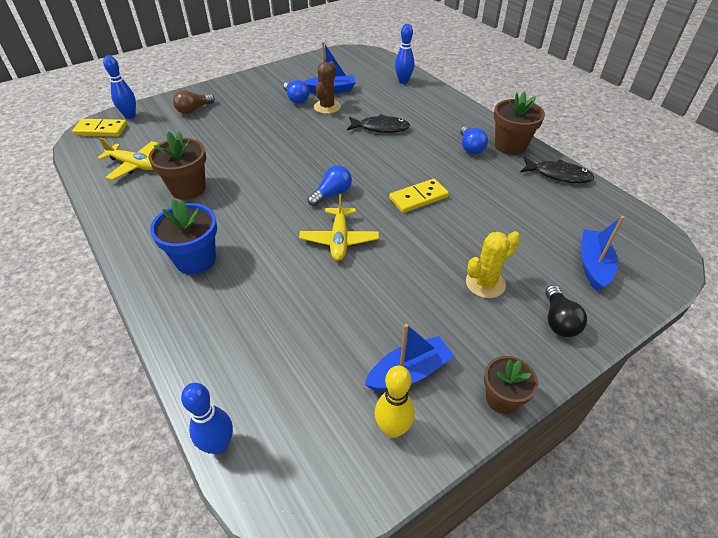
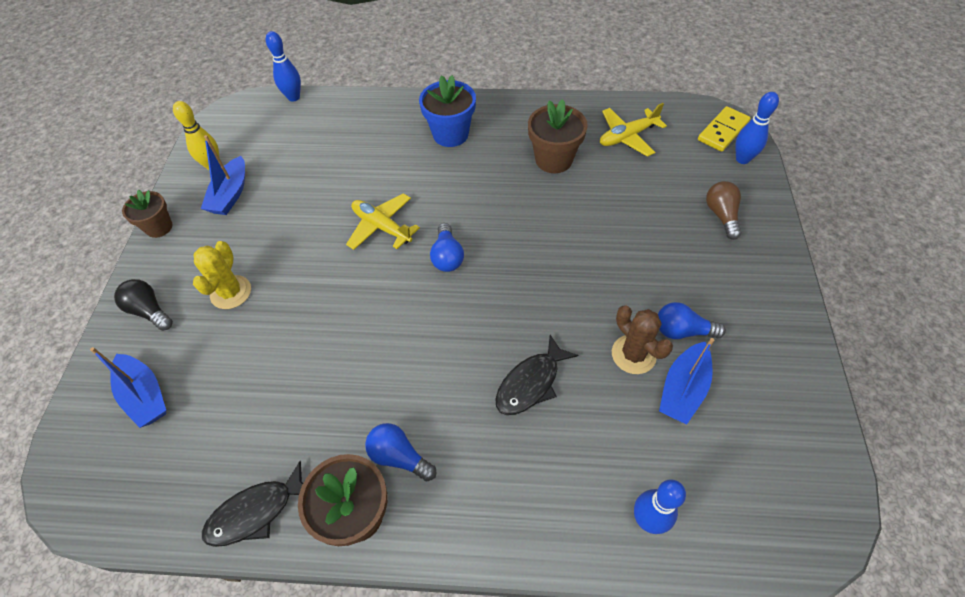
camera: 130 degrees right, 10 degrees up
yellow domino [389,179,449,213] -> none

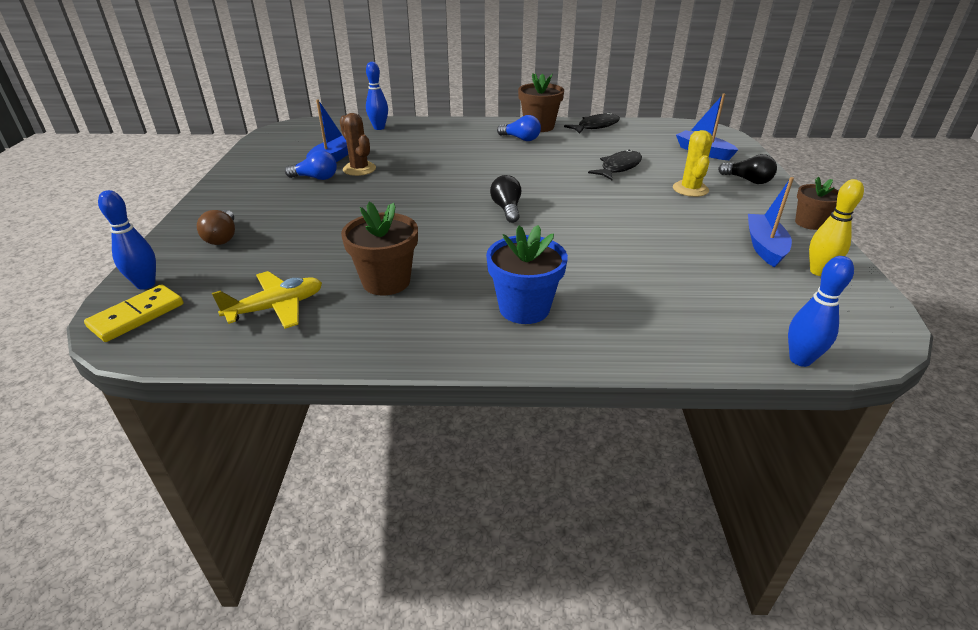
camera: 175 degrees right, 20 degrees down
yellow plane [346,193,420,250] -> none
blue light bulb [430,223,464,272] -> black light bulb [490,175,521,223]
black fish [496,335,578,415] -> black fish moved to [588,149,642,180]

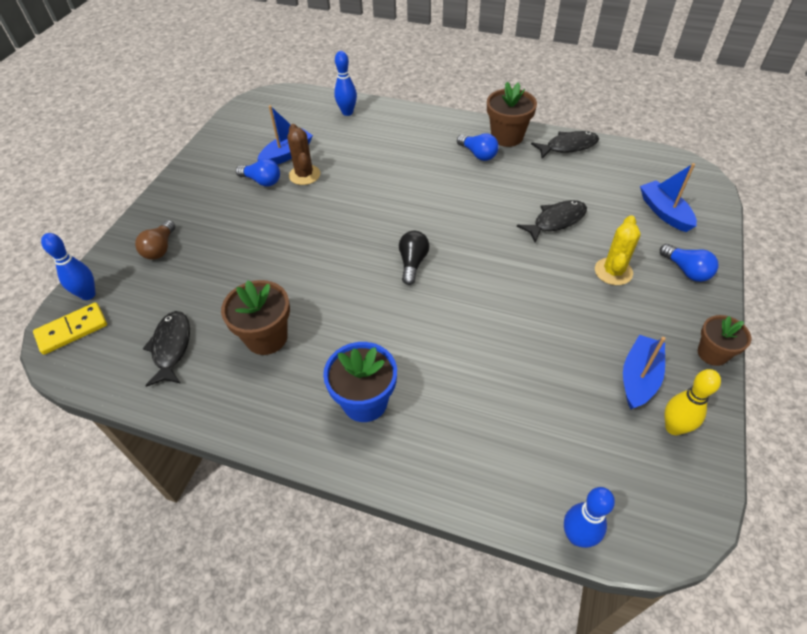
camera: 20 degrees right, 15 degrees up
yellow plane [212,271,322,329] -> black fish [143,311,190,387]
black light bulb [718,154,777,184] -> blue light bulb [660,244,719,282]

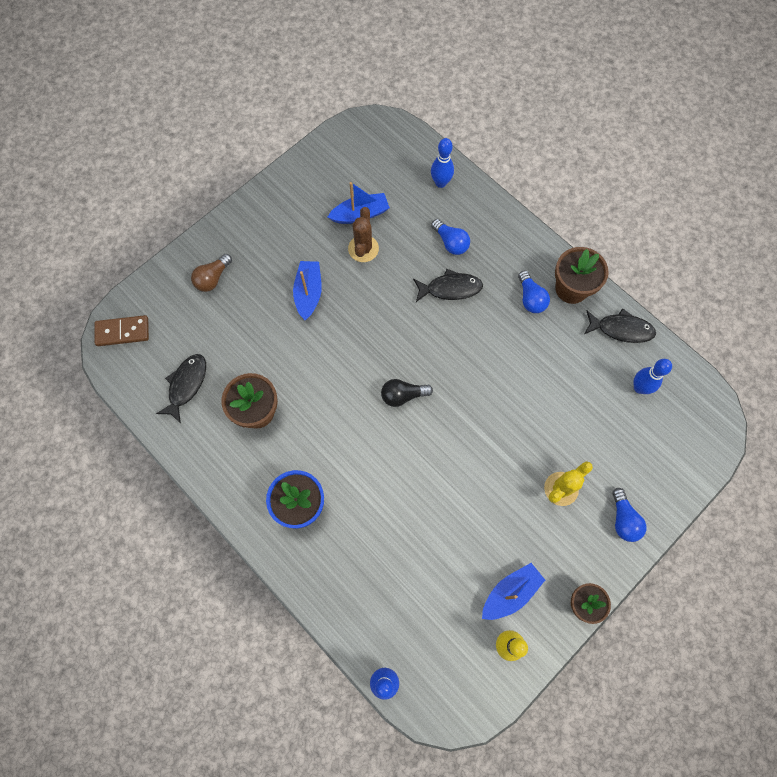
camera: 25 degrees right, 20 degrees up
yellow domino [33,302,107,355] -> brown domino [94,315,149,346]
blue bowling pin [41,233,96,300] -> blue bowling pin moved to [633,359,672,394]
blue light bulb [236,159,280,186] -> blue light bulb moved to [431,219,470,255]
black light bulb [399,231,429,285] -> black light bulb turned 135 degrees counterclockwise [381,379,433,407]
black fish [517,200,587,243] -> black fish moved to [413,269,483,302]
blue boat [640,163,697,232] -> blue boat moved to [293,261,322,320]

